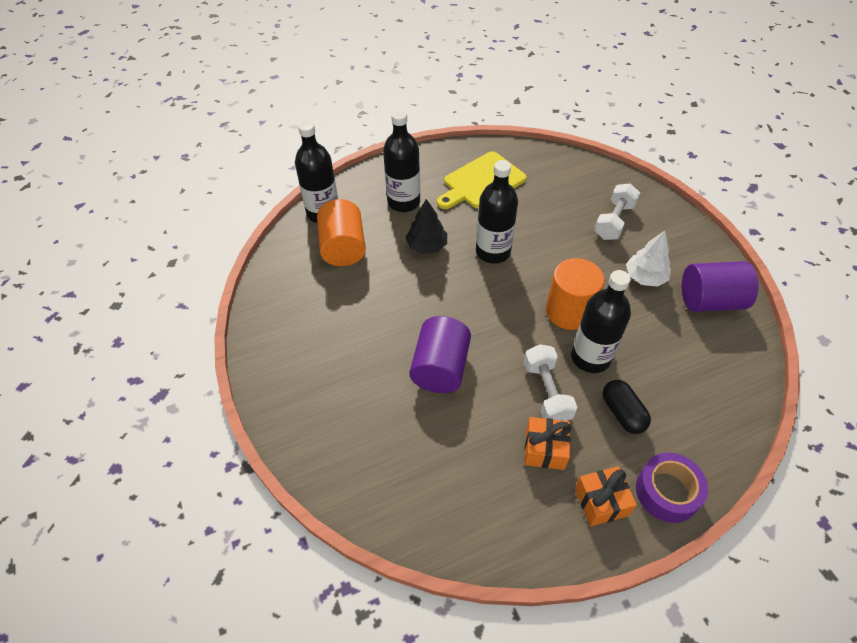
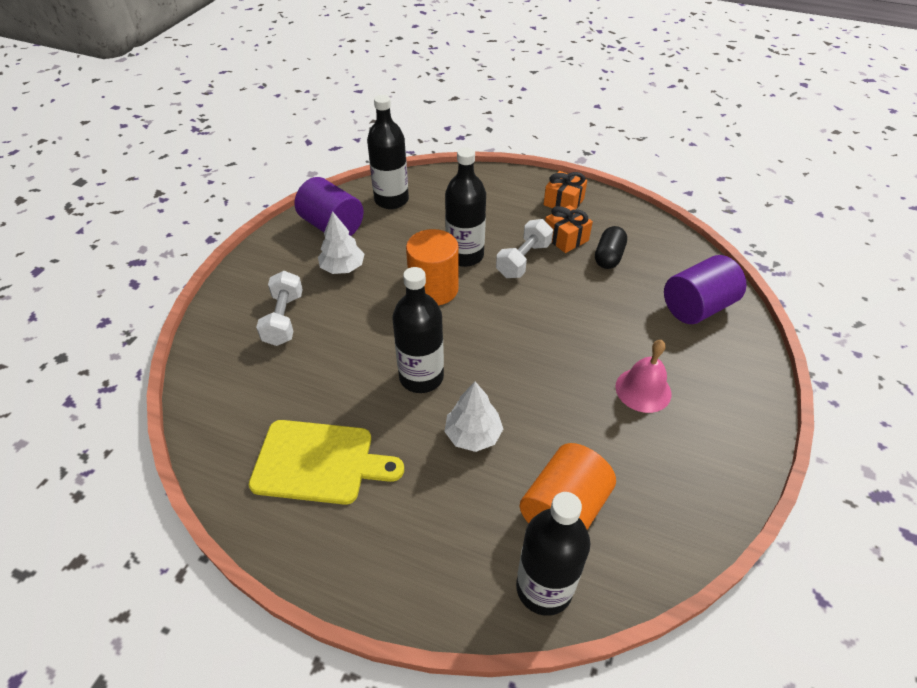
camera: 135 degrees left, 5 degrees down
black bottle [383,110,420,212] -> black bottle moved to [367,95,409,209]
black tree [405,199,447,254] -> white tree [444,382,503,452]
purple cylinder [409,316,471,393] -> purple cylinder moved to [664,255,746,324]
white dumbbell [594,183,640,240] -> white dumbbell turned 75 degrees counterclockwise [256,271,303,346]
black capsule [602,380,651,434] -> black capsule moved to [595,226,627,269]
purple tape [636,453,708,523] -> none
none -> pink bell [615,340,671,413]

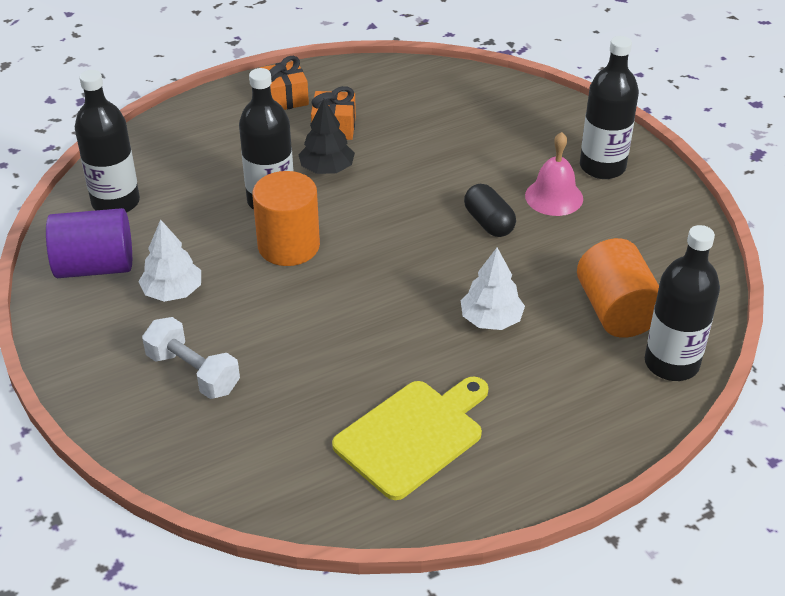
camera: 50 degrees left, 5 degrees down
black bottle [392,267,444,393] -> black bottle moved to [580,36,639,179]
white dumbbell [496,219,553,278] -> black tree [298,99,355,174]
black capsule [595,226,627,269] -> black capsule moved to [464,184,516,237]
purple cylinder [664,255,746,324] -> none

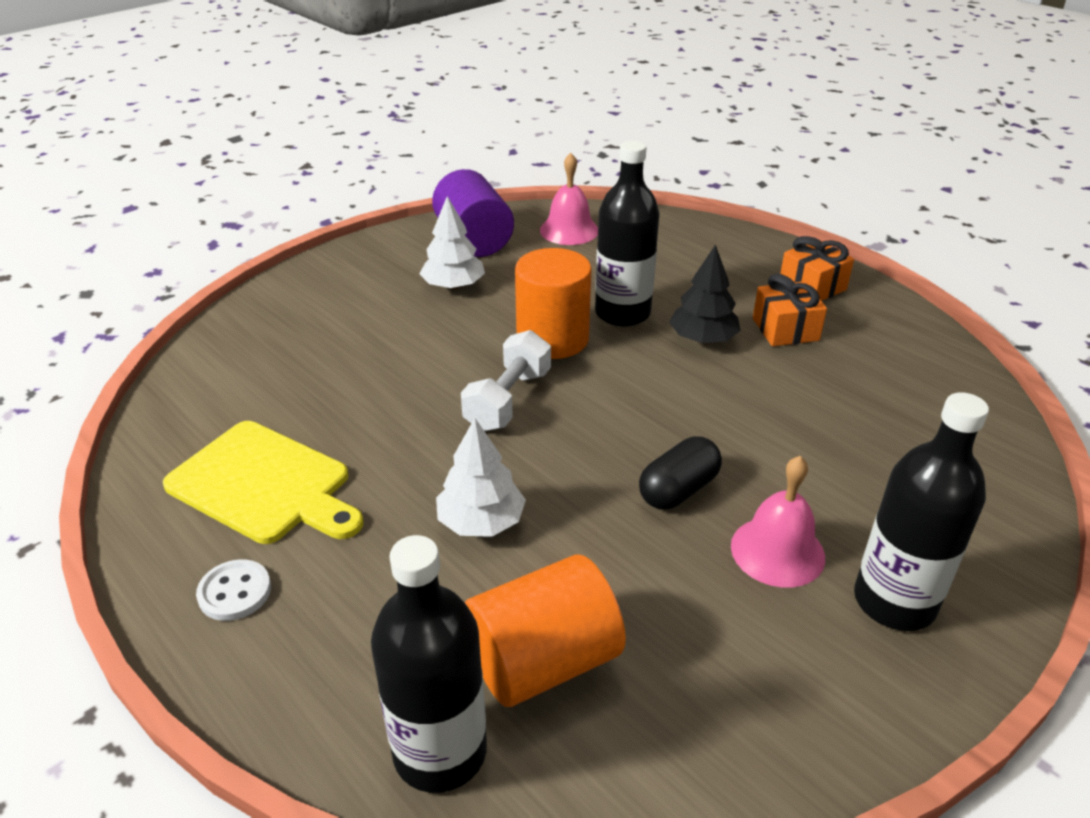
camera: 75 degrees right, 5 degrees down
black bottle [75,70,140,213] -> pink bell [540,153,598,245]
white dumbbell [142,317,240,399] -> white dumbbell moved to [461,330,551,431]
none -> white button [196,559,271,621]

